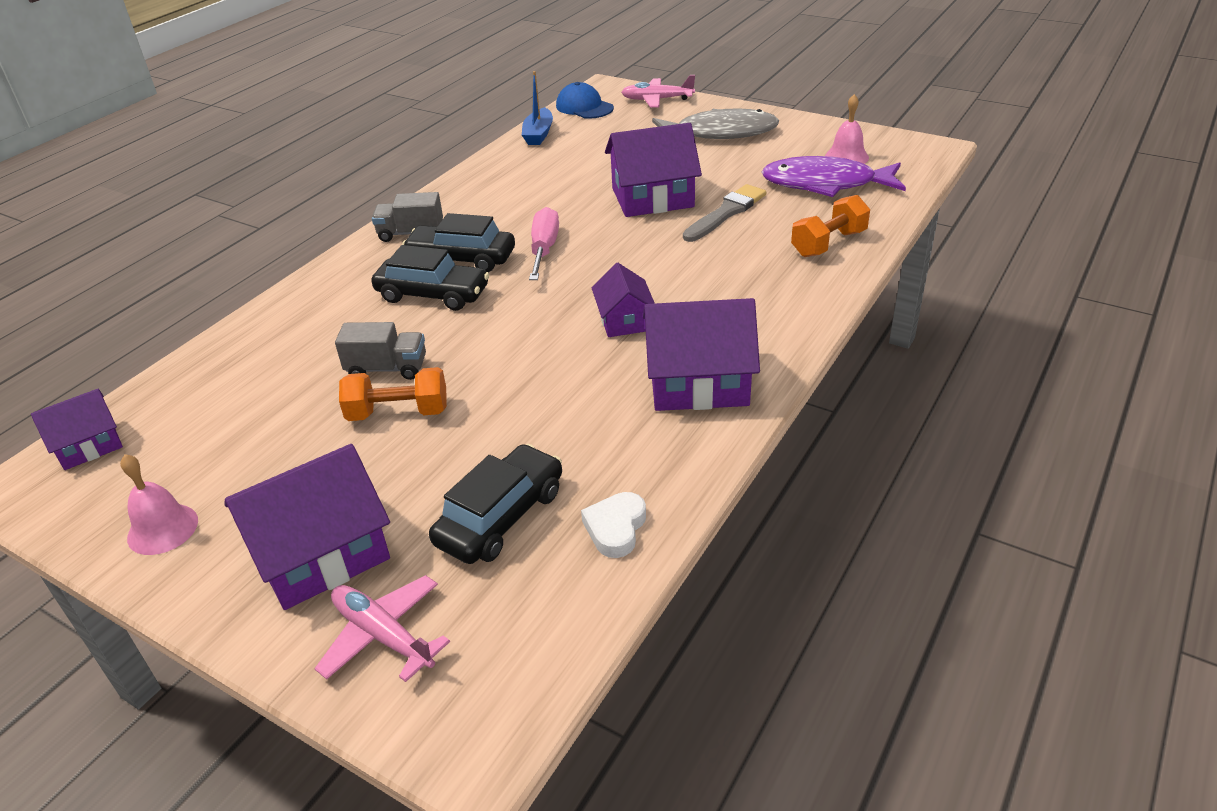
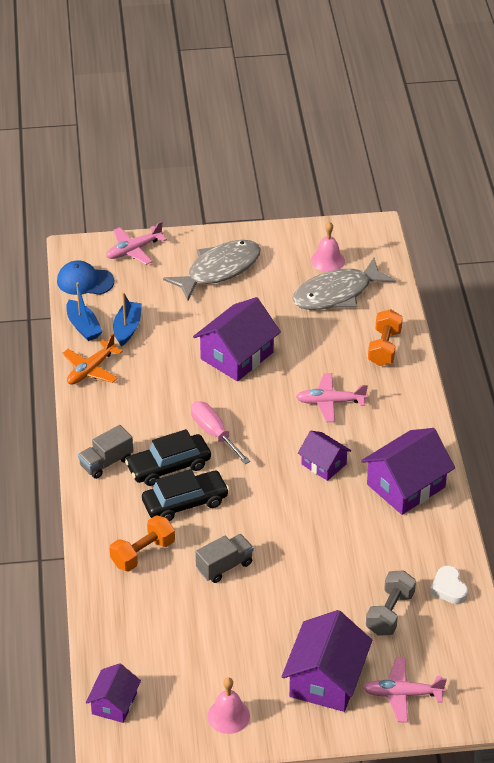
camera: 40 degrees left, 5 degrees up
orange dumbbell [339,367,447,421] -> orange dumbbell moved to [110,515,175,572]
black car [429,444,562,564] -> grey dumbbell [366,571,416,635]
grey brush [683,184,766,242] -> none
purple fish [761,156,906,197] -> grey fish [292,258,396,310]
none -> orange plane [62,334,123,385]
none -> blue boat [113,292,142,346]
none -> pink plane [296,373,368,422]

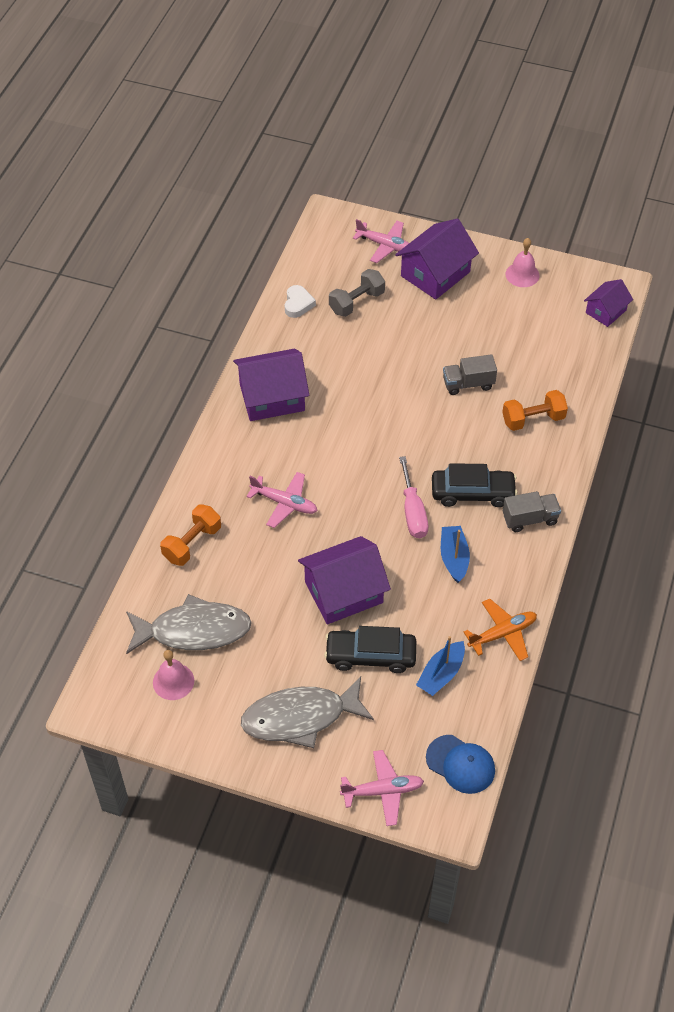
camera: 155 degrees left, 10 degrees up
blue boat [66,282,103,341] -> blue boat moved to [441,526,470,583]
black car [142,469,229,521] -> black car moved to [324,626,416,673]
purple house [298,431,351,481] -> none

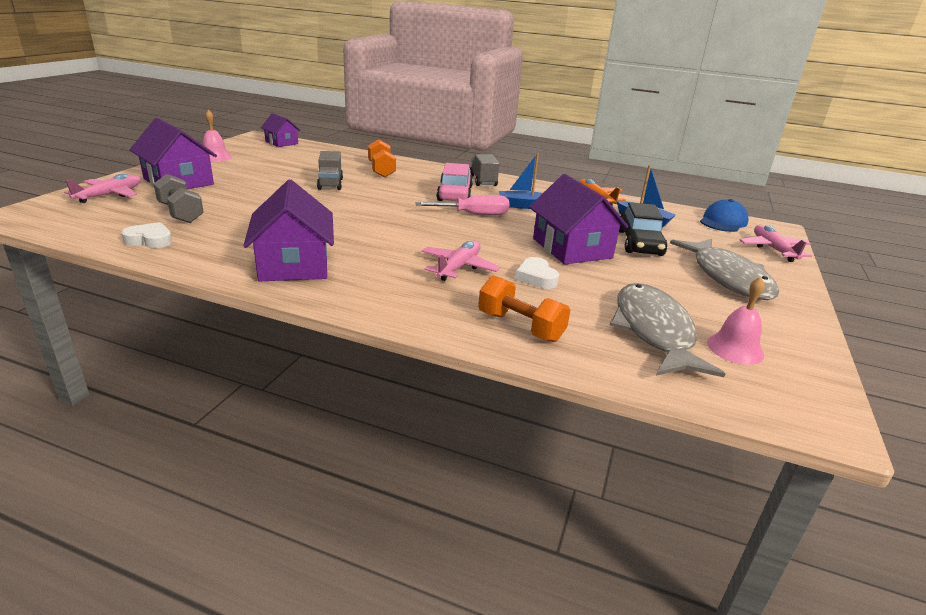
camera: 90 degrees left, 25 degrees down
black car [432,463,518,507] -> pink car [437,163,473,201]
none -> white heart [515,257,559,289]

